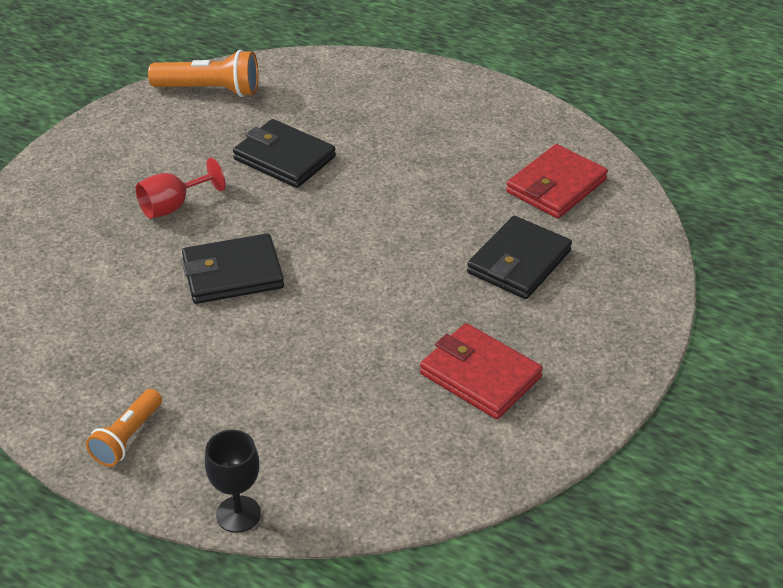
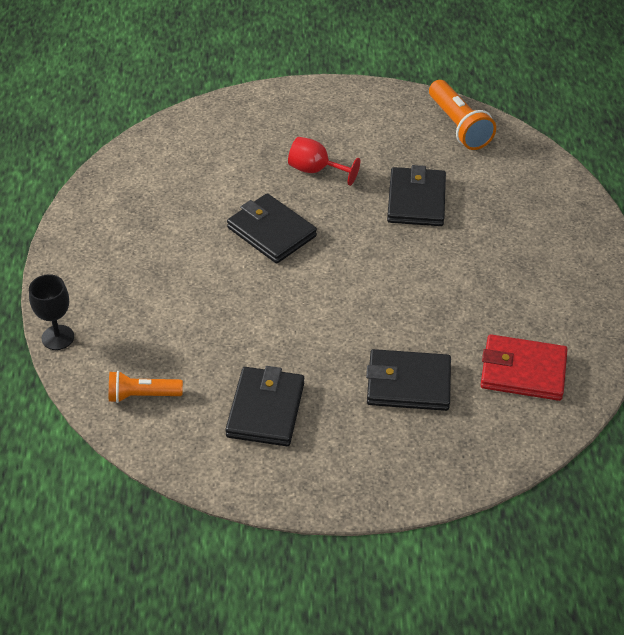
camera: 60 degrees right, 5 degrees up
orange flashlight [86,389,162,467] -> orange flashlight moved to [109,371,183,403]
red wallet [420,323,543,419] -> black wallet [225,366,304,446]

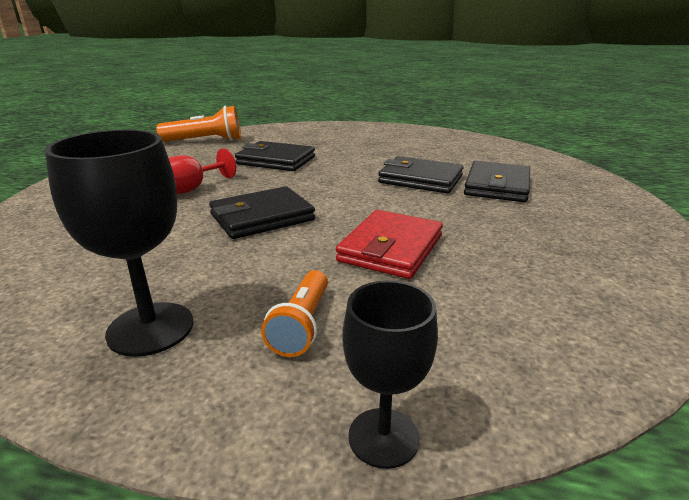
camera: 75 degrees left, 20 degrees down
orange flashlight [109,371,183,403] -> orange flashlight moved to [261,270,328,357]
black wallet [225,366,304,446] -> black wallet moved to [378,156,464,194]
red wallet [481,334,568,401] -> red wallet moved to [336,210,443,279]
none -> black goblet [45,130,193,357]

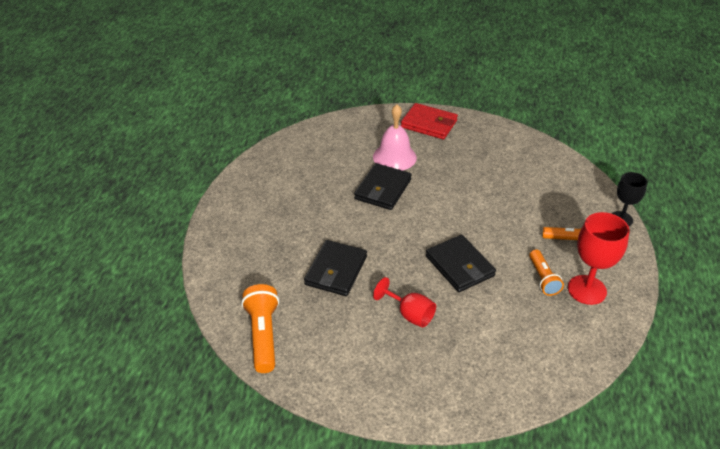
camera: 90 degrees left, 15 degrees up
black goblet [45,130,193,357] -> red goblet [568,212,630,305]
red wallet [336,210,443,279] -> red wallet moved to [401,103,458,139]
black wallet [464,161,530,202] -> pink bell [373,104,417,171]
none -> orange flashlight [529,249,564,296]

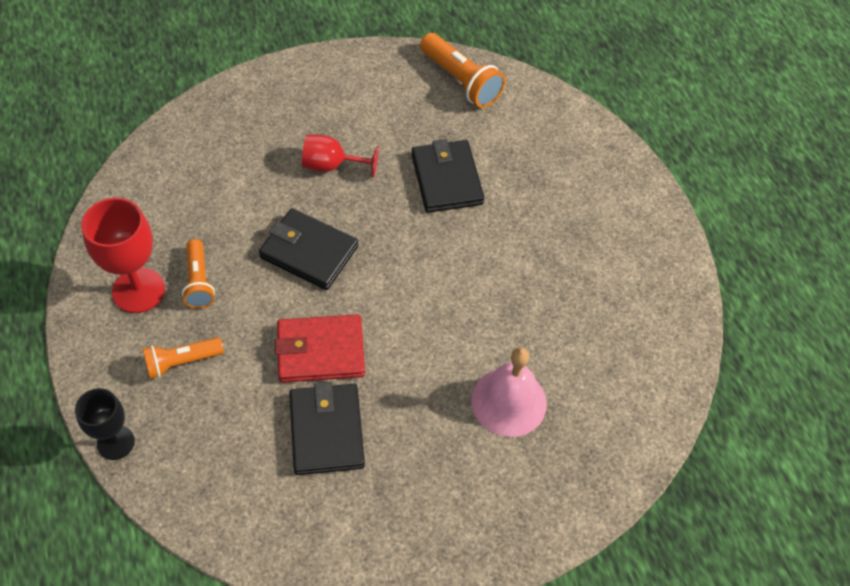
camera: 145 degrees right, 15 degrees up
black wallet [354,163,412,210] -> black wallet moved to [289,382,365,475]
red wallet [401,103,458,139] -> red wallet moved to [275,314,365,383]
orange flashlight [529,249,564,296] -> orange flashlight turned 150 degrees counterclockwise [182,239,215,309]

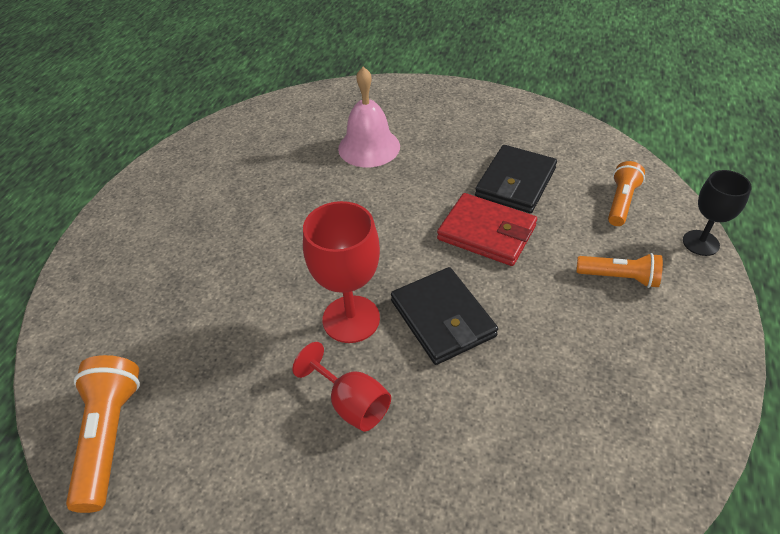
camera: 140 degrees left, 10 degrees down
red goblet [81,198,165,313] -> red goblet moved to [303,201,380,343]
orange flashlight [182,239,215,309] -> orange flashlight moved to [608,161,645,226]
black wallet [411,139,484,213] -> none

